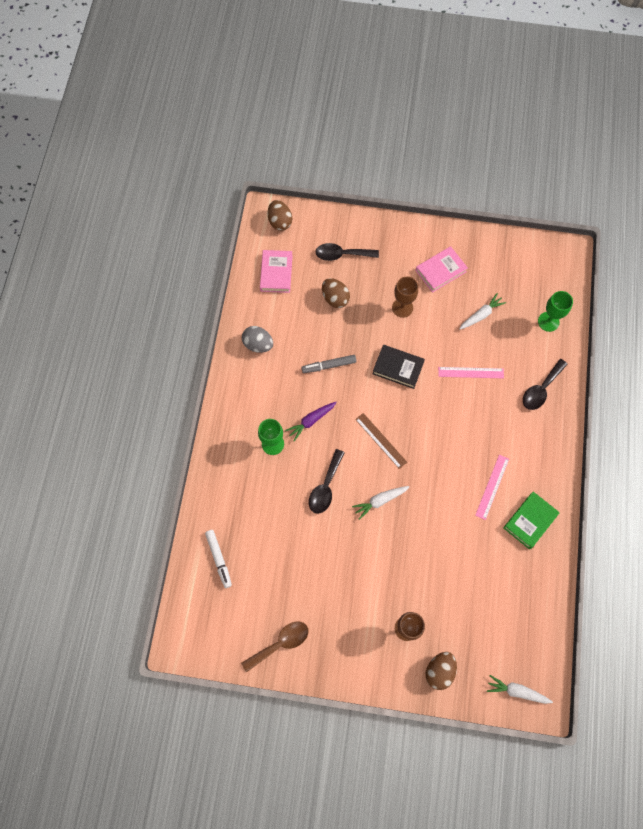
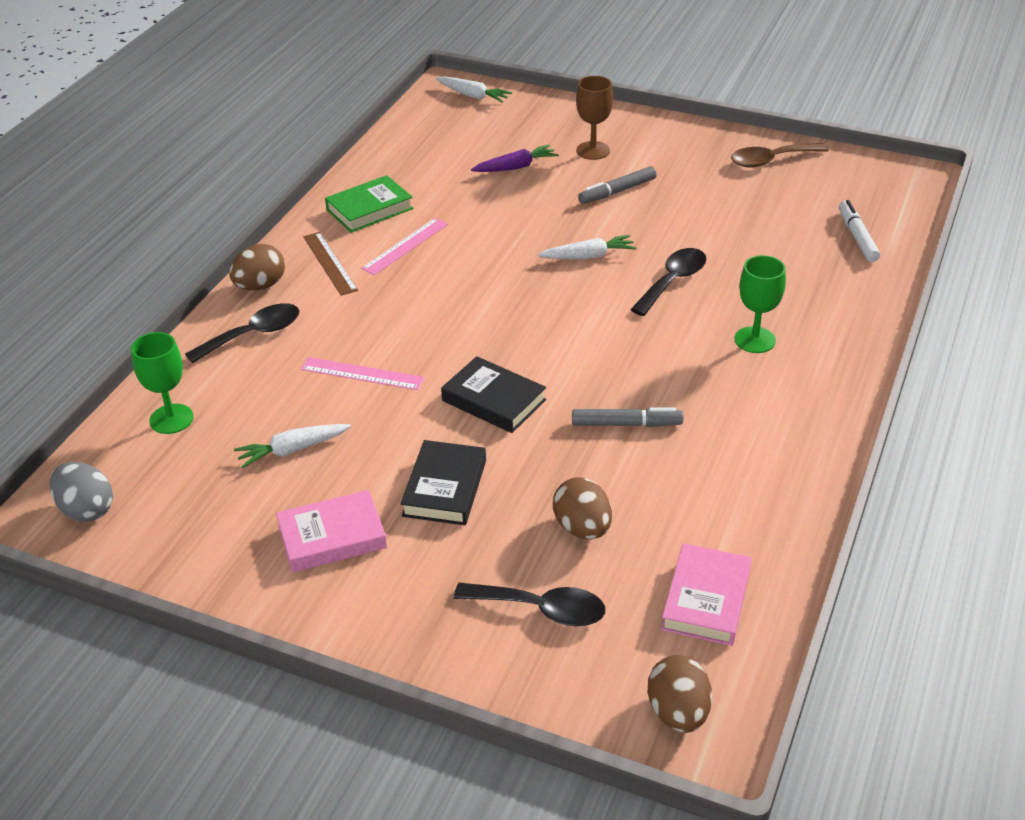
camera: 165 degrees left, 30 degrees down
grey egg [242,326,273,353] -> grey egg moved to [50,462,113,522]
purple carrot [285,402,337,441] -> purple carrot moved to [471,144,559,172]
brown ruler [355,413,407,469] -> brown ruler moved to [303,232,358,296]
brown goblet [392,276,418,318] -> black book [400,440,486,525]
brown egg [426,652,457,690] -> brown egg moved to [229,244,285,290]
none -> grey marker [578,166,657,204]

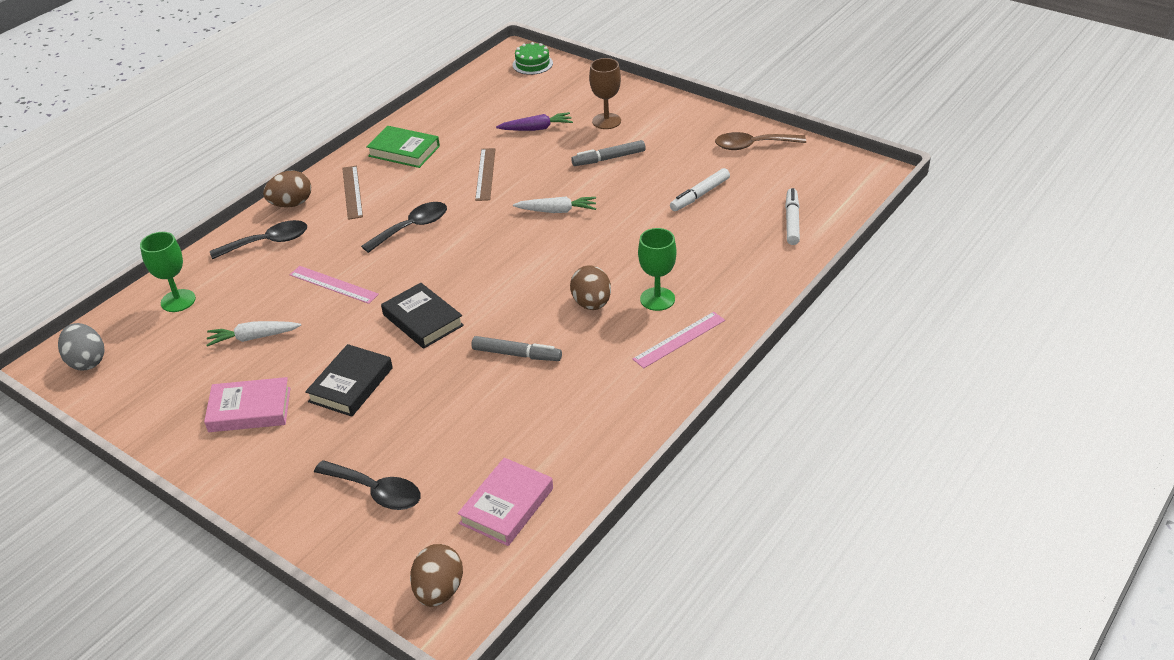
camera: 15 degrees right, 0 degrees up
green book [325,175,413,233] -> green book turned 45 degrees clockwise [366,126,440,168]
pink ruler [361,218,448,275] -> pink ruler moved to [633,312,725,368]
white carrot [436,76,512,103] -> green cake [513,42,553,75]
brown egg [553,477,612,539] -> brown egg moved to [570,265,611,310]
black spoon [630,248,706,316] -> black spoon moved to [361,202,447,253]
none -> brown ruler [475,148,495,201]
none -> white marker [670,168,730,211]

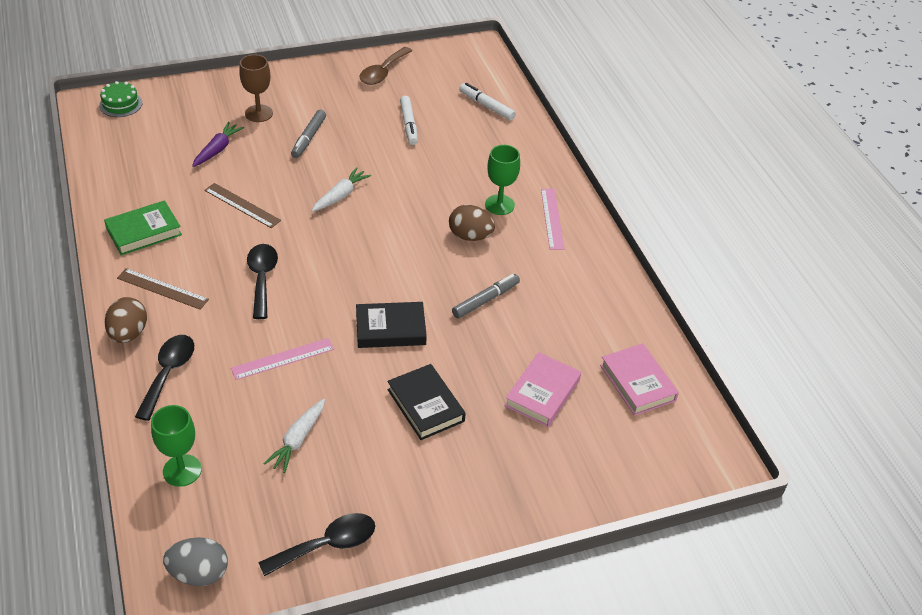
camera: 60 degrees left, 5 degrees up
pink book [204,377,290,432] -> pink book moved to [505,352,581,427]
black spoon [314,460,421,510] -> black spoon moved to [258,513,375,576]
brown egg [410,544,463,607] -> none

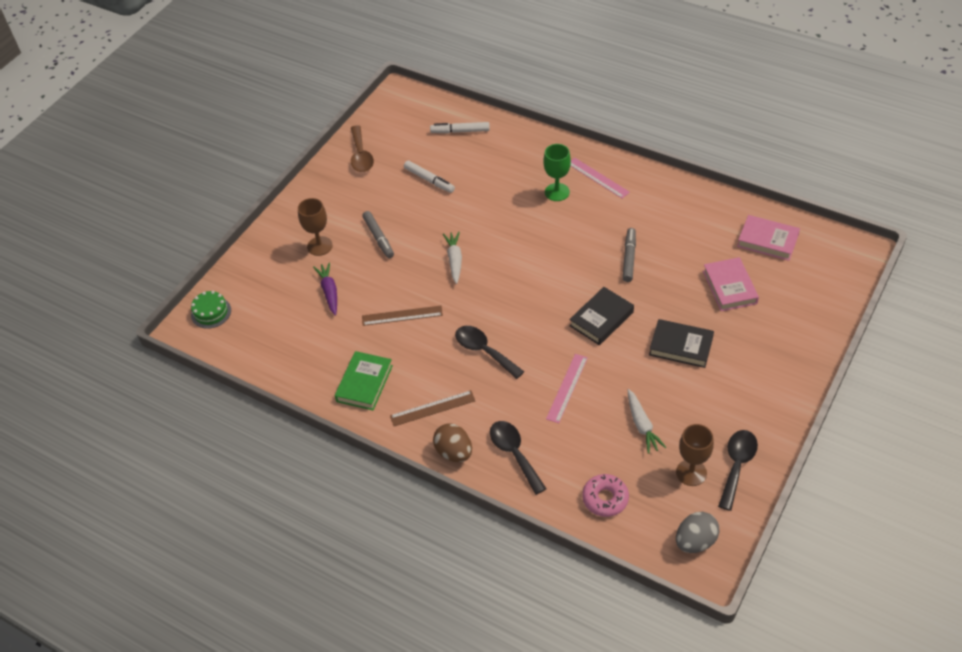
camera: 35 degrees left, 5 degrees up
green goblet [151,405,202,487] -> pink donut [582,474,629,517]
brown egg [449,205,495,241] -> none
none -> brown goblet [676,424,714,486]

